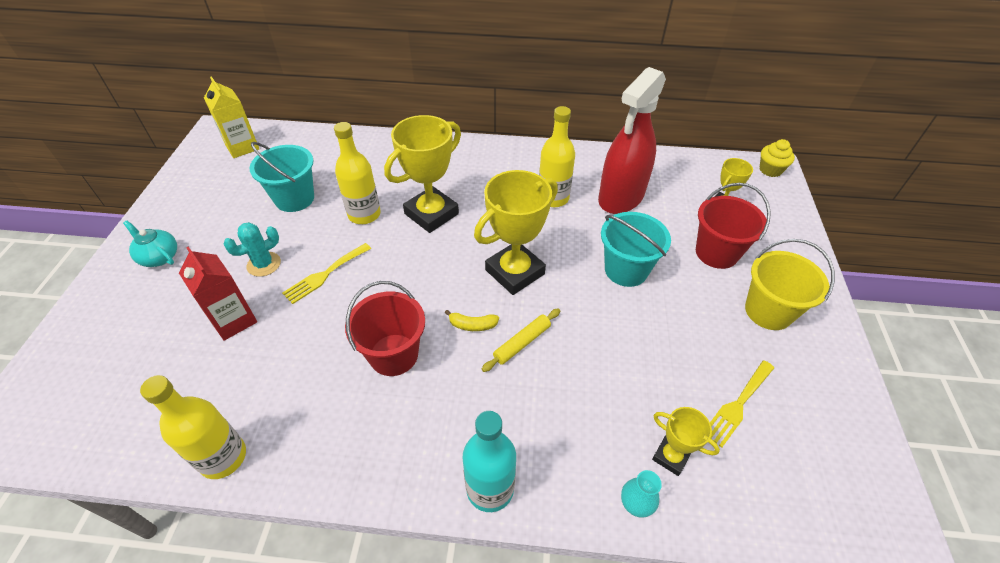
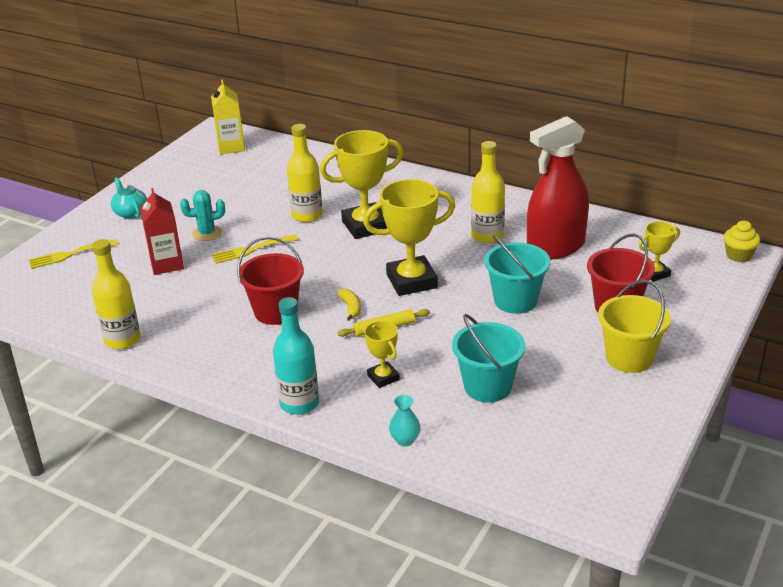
camera: 25 degrees right, 15 degrees down
turquoise bucket [249,142,314,212] -> turquoise bucket moved to [452,314,525,403]
yellow banana [445,310,499,331] -> yellow banana turned 135 degrees counterclockwise [337,289,361,321]
yellow trophy [652,407,720,476] -> yellow trophy moved to [364,321,400,388]
yellow fork [710,360,774,448] -> yellow fork moved to [29,239,118,269]

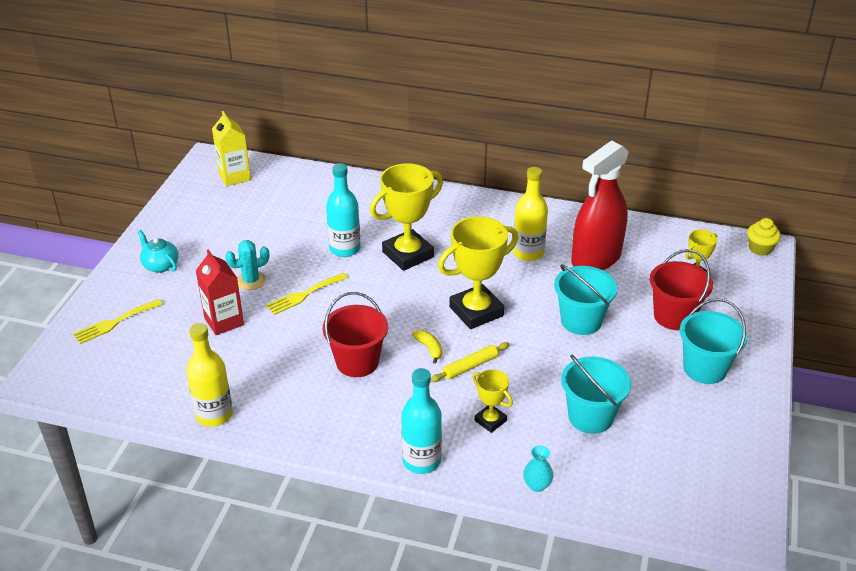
camera: 15 degrees left, 5 degrees up
yellow bottle [287,124,323,222] -> turquoise bottle [326,163,360,257]
yellow bucket [598,280,671,373] -> turquoise bucket [680,298,747,384]

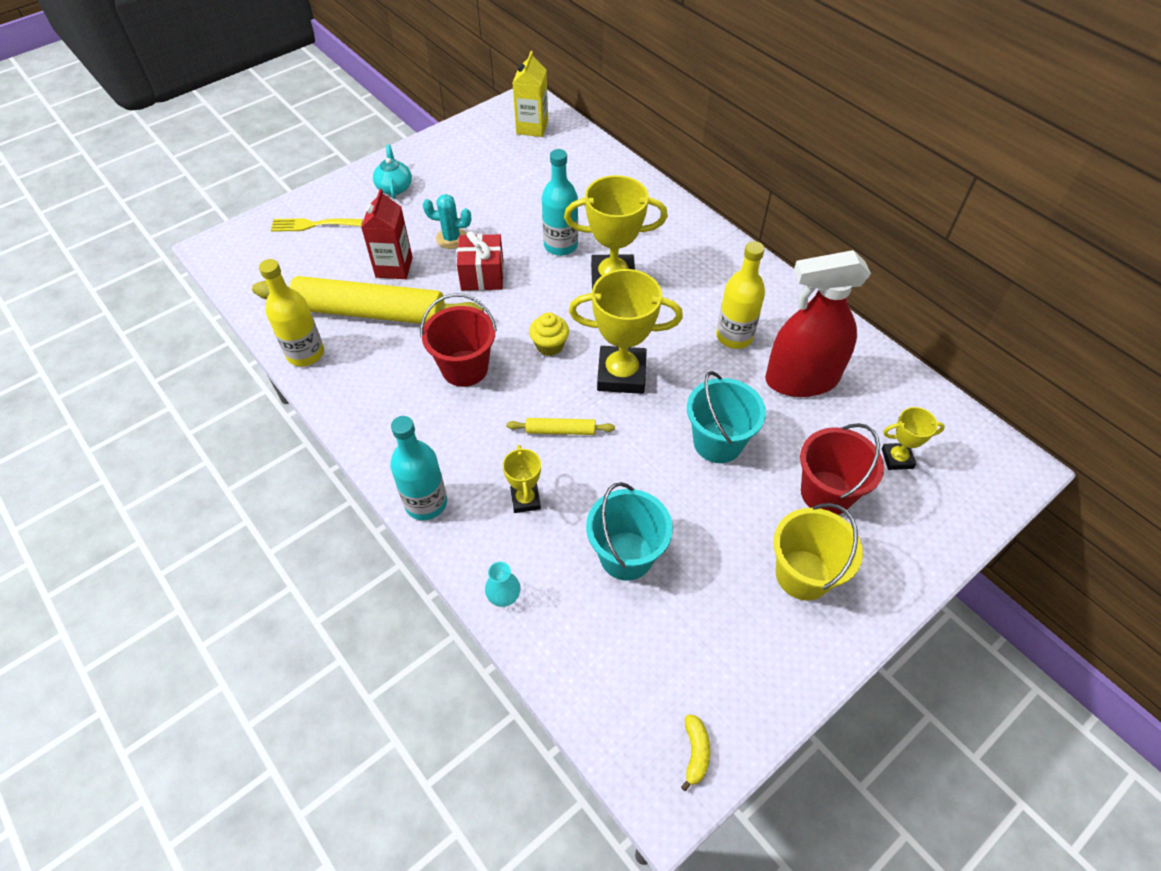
camera: 35 degrees right, 15 degrees up
yellow fork [266,273,348,315] -> red gift [457,231,504,291]
yellow banana [412,330,442,364] -> yellow banana moved to [681,714,710,791]
turquoise bucket [680,298,747,384] -> yellow bucket [773,503,863,601]
yellow cupcake [747,218,781,256] -> yellow cupcake moved to [529,312,569,356]
none -> yellow rolling pin [252,276,484,324]

